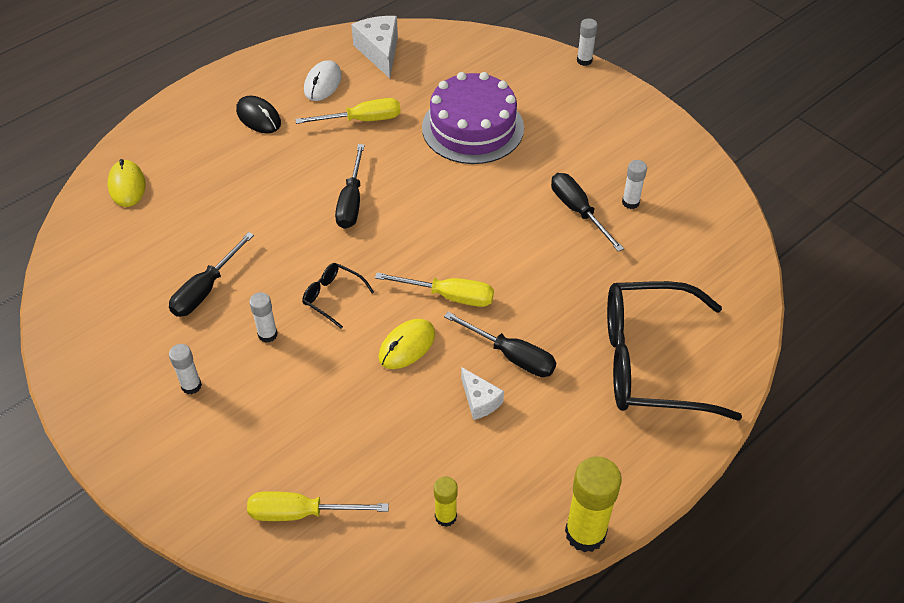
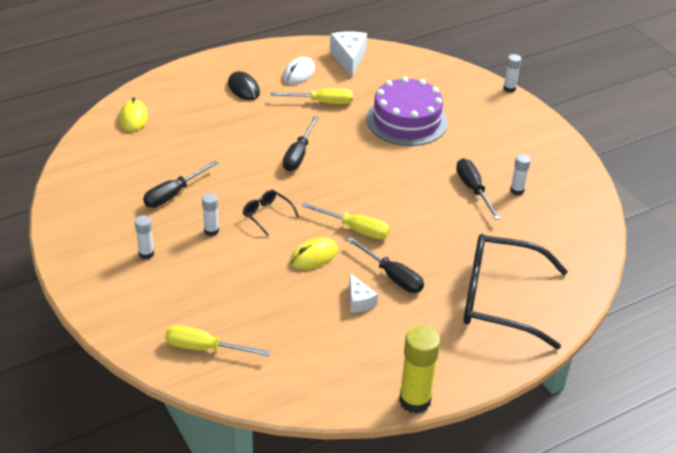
camera: 10 degrees right, 10 degrees down
yellow glue stick [434,476,458,527] -> none

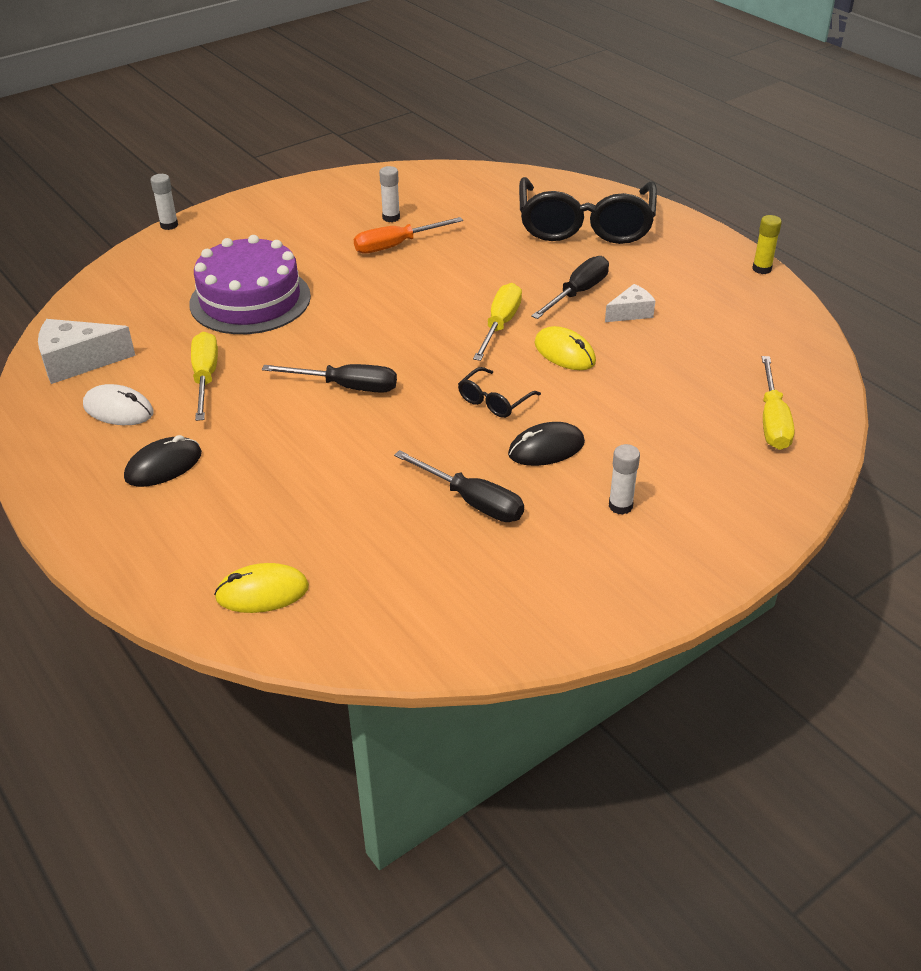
camera: 95 degrees left, 0 degrees up
white glue stick [202,193,219,236] -> black mouse [508,422,585,466]
yellow glue stick [399,326,440,414] -> yellow glue stick [752,215,782,274], size x0.54
black screwdriver [456,158,501,220] -> orange screwdriver [354,217,463,254]

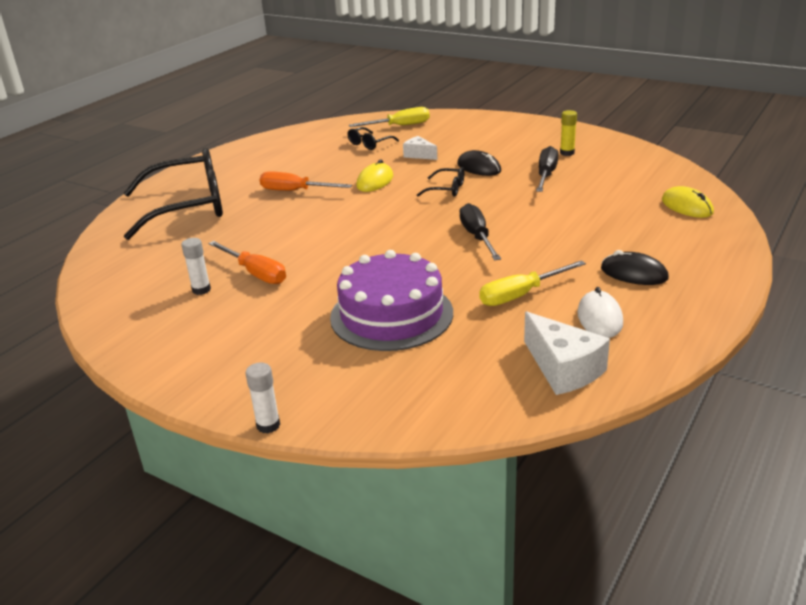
camera: 110 degrees left, 10 degrees down
yellow screwdriver [473,283,522,361] -> none
black screwdriver [531,256,609,319] -> orange screwdriver [259,171,352,191]
white cheese [605,284,655,322] -> white cheese moved to [403,136,437,160]
white glue stick [609,444,640,515] -> none
yellow glue stick [752,215,782,274] -> yellow glue stick moved to [560,110,577,156]
none -> black glasses [348,127,399,150]

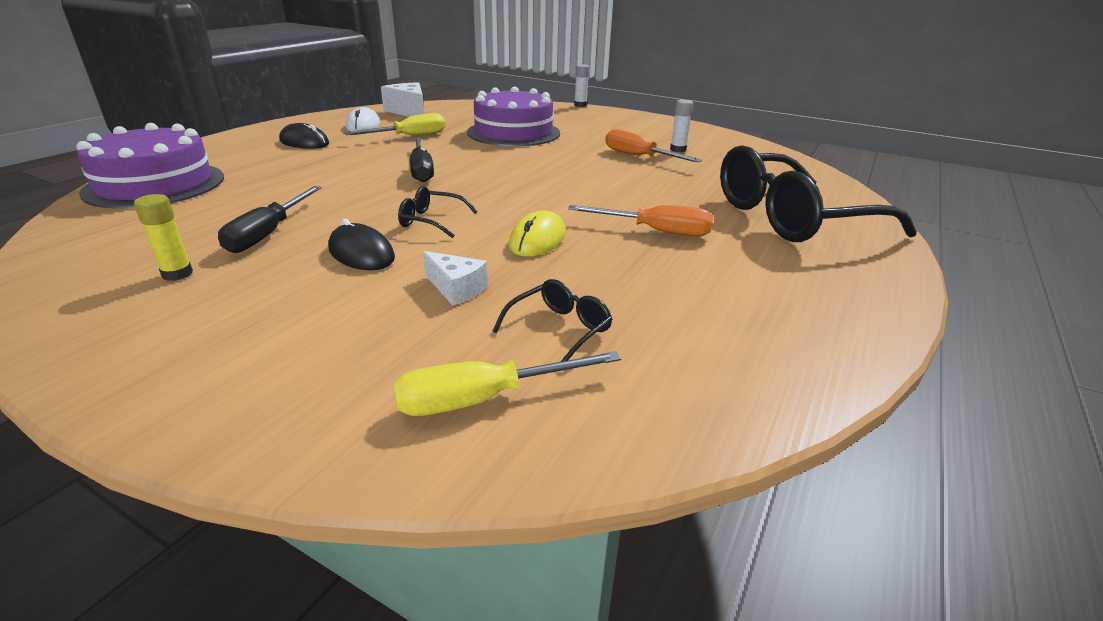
camera: 175 degrees right, 0 degrees up
yellow mouse [662,186,714,218] -> purple cake [76,123,224,209]

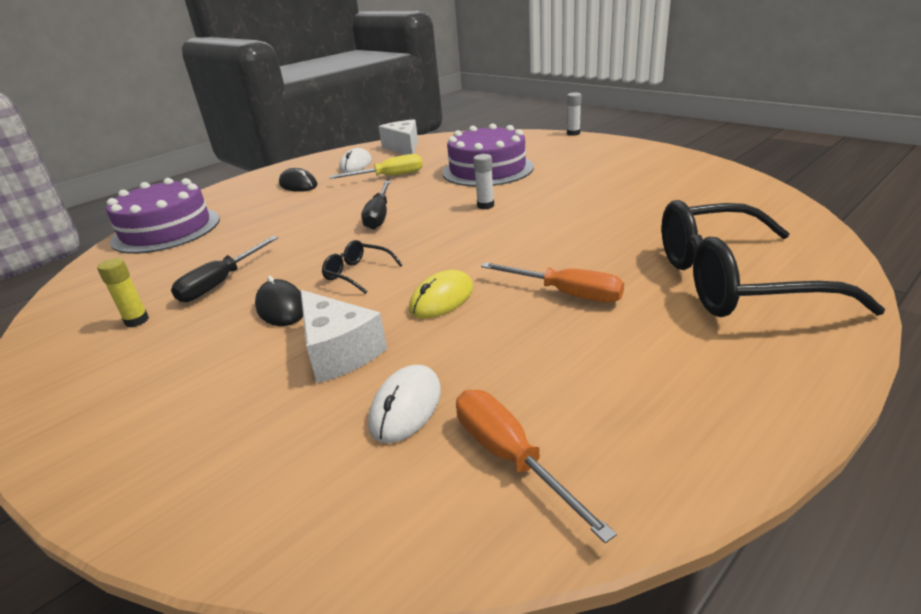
camera: 20 degrees right, 0 degrees up
yellow screwdriver [394,351,621,416] -> none
white cheese [423,251,487,305] -> white cheese [300,290,387,383], size x1.66
black glasses [493,279,612,362] -> white mouse [368,365,441,443]
orange screwdriver [605,129,702,162] -> orange screwdriver moved to [456,390,617,543]
white glue stick [670,99,694,152] -> white glue stick moved to [473,154,494,209]

